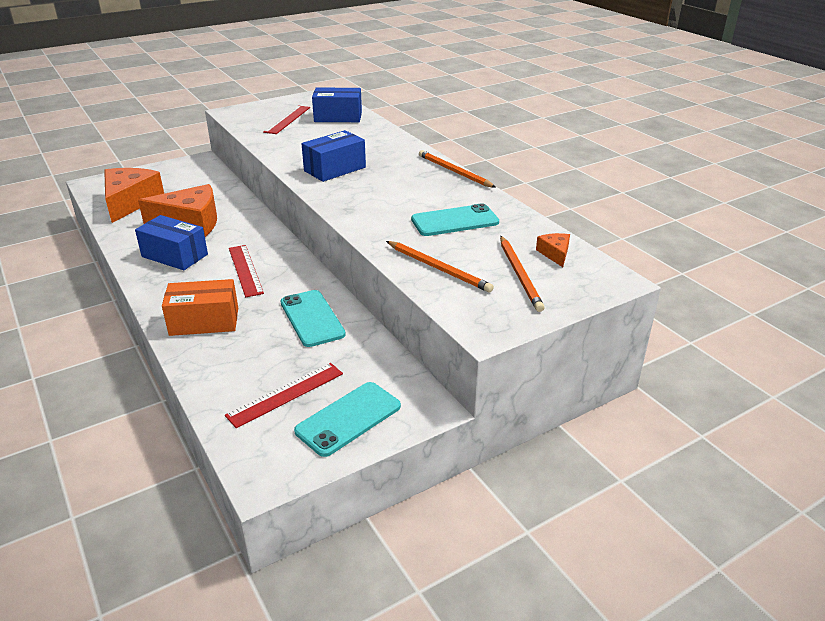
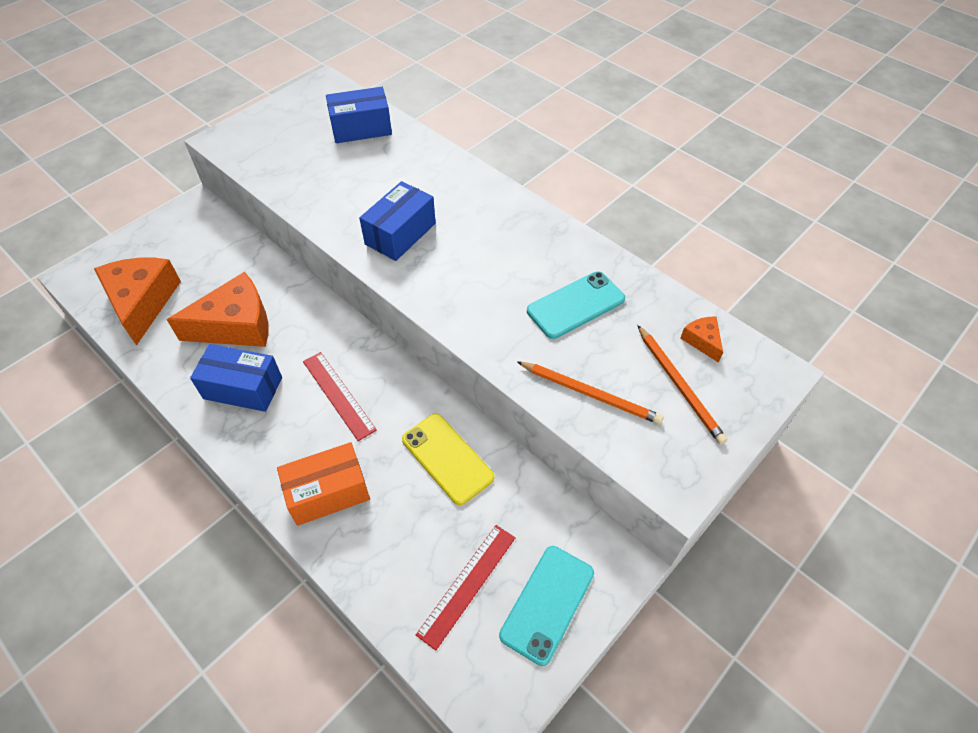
camera: 15 degrees left, 20 degrees up
red ruler [263,106,310,134] -> none
turquoise phone [280,290,346,347] -> yellow phone [402,414,494,505]
orange pencil [419,150,496,188] -> none

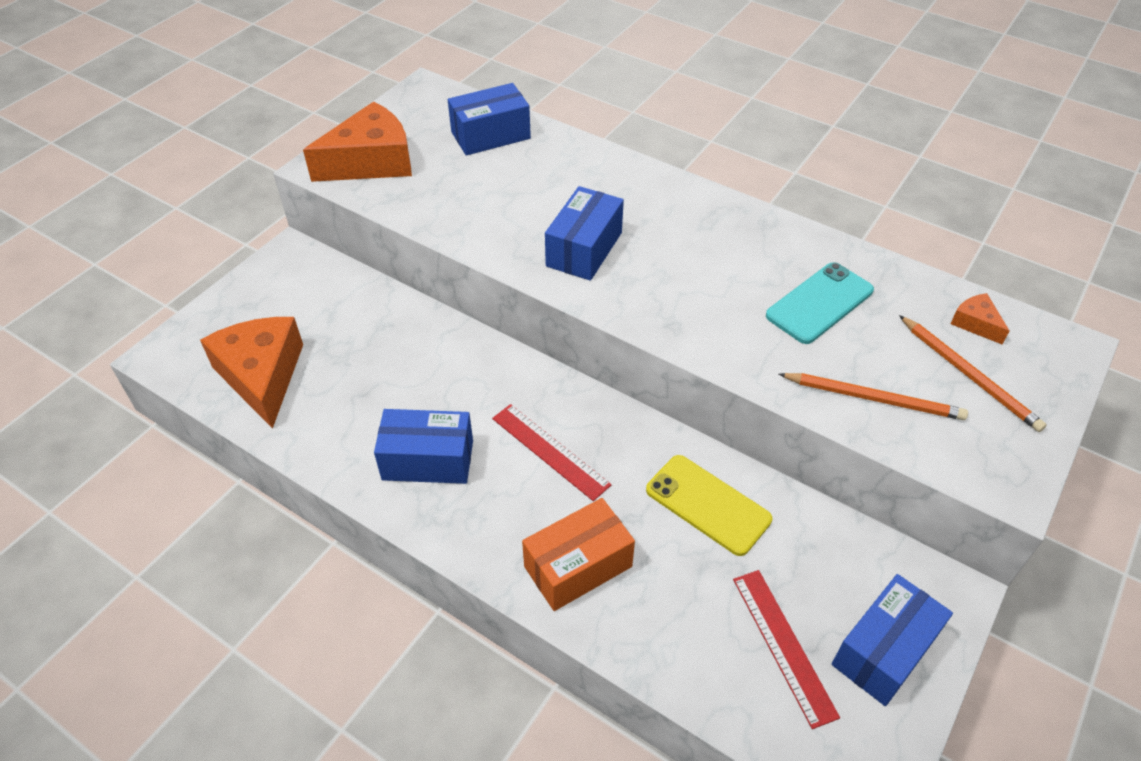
camera: 10 degrees left, 5 degrees down
orange cheese [167,272,268,347] -> orange cheese moved to [303,101,412,182]
red ruler [416,525,515,651] -> red ruler turned 45 degrees counterclockwise [733,570,840,729]
turquoise phone [499,546,594,666] -> blue box [832,574,953,706]

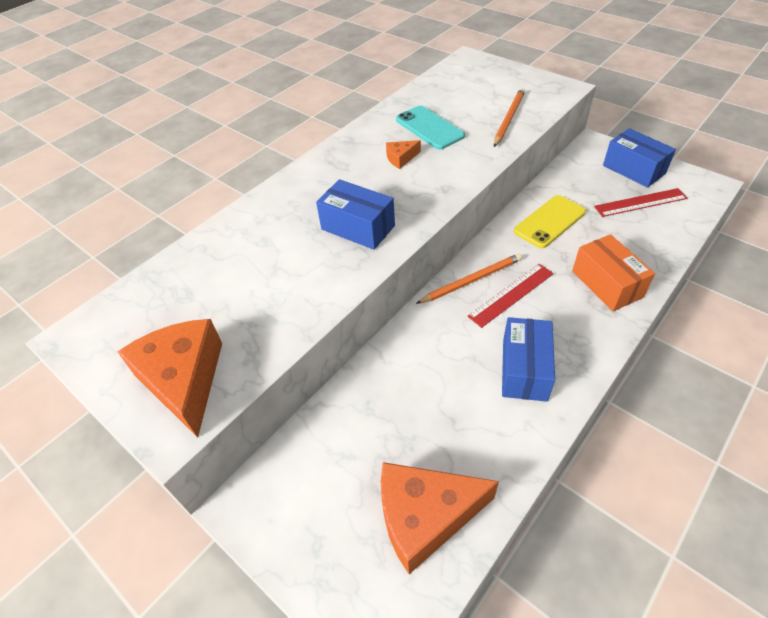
camera: 80 degrees left, 0 degrees up
blue box [448,83,531,156] -> none
orange pencil [899,315,1047,432] -> orange pencil moved to [416,253,522,304]
orange cheese [951,293,1010,345] -> orange cheese moved to [386,140,421,169]

